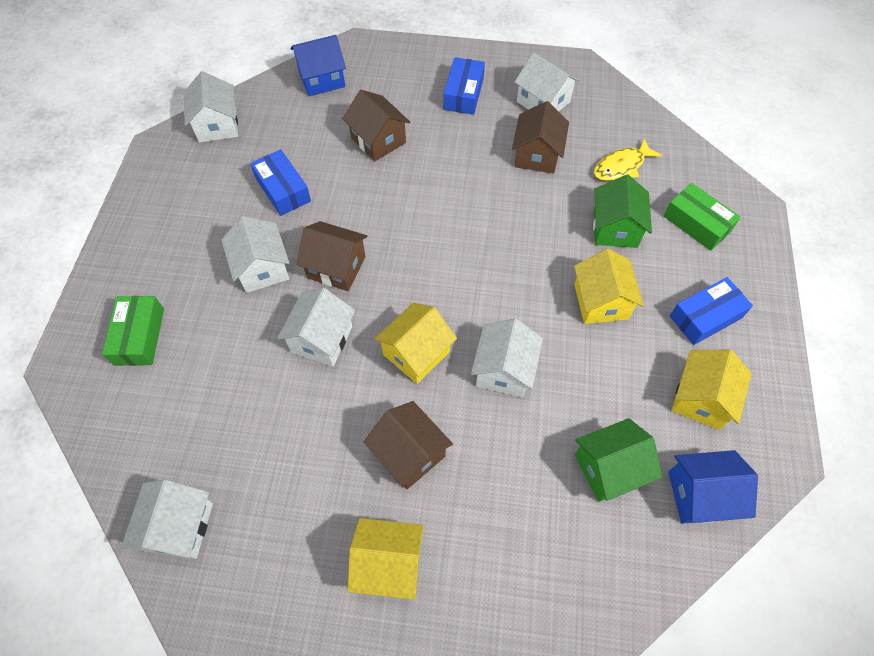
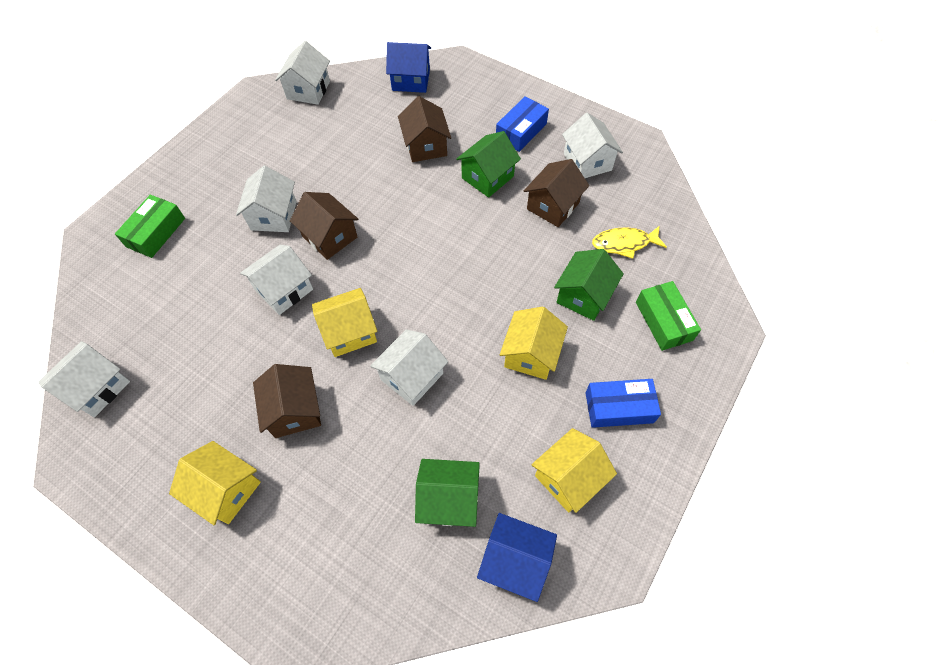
camera: 25 degrees right, 0 degrees up
blue box [250,149,311,216] -> none
none -> green house [456,131,521,198]

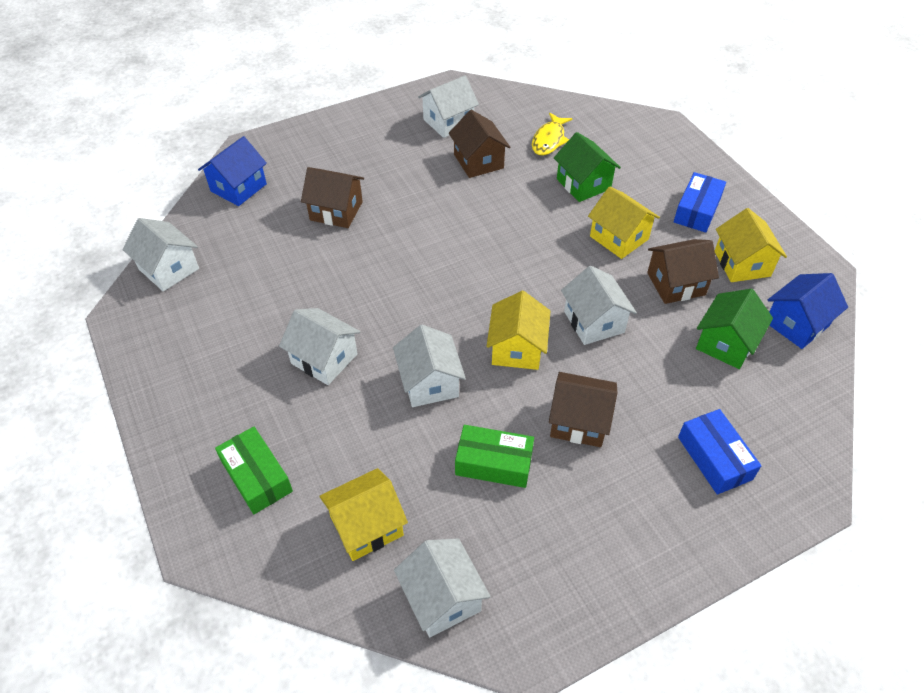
camera: 60 degrees left, 10 degrees down
yellow house [169,441,261,525] -> yellow house moved to [320,468,408,561]
brown house [290,192,358,260] -> brown house moved to [647,239,719,304]
green house [456,131,521,198] -> none
blue box [496,96,549,152] -> blue box moved to [678,409,761,495]
white house [562,113,623,178] -> white house turned 45 degrees counterclockwise [418,76,479,138]
green box [636,281,701,351] -> green box moved to [455,425,534,488]

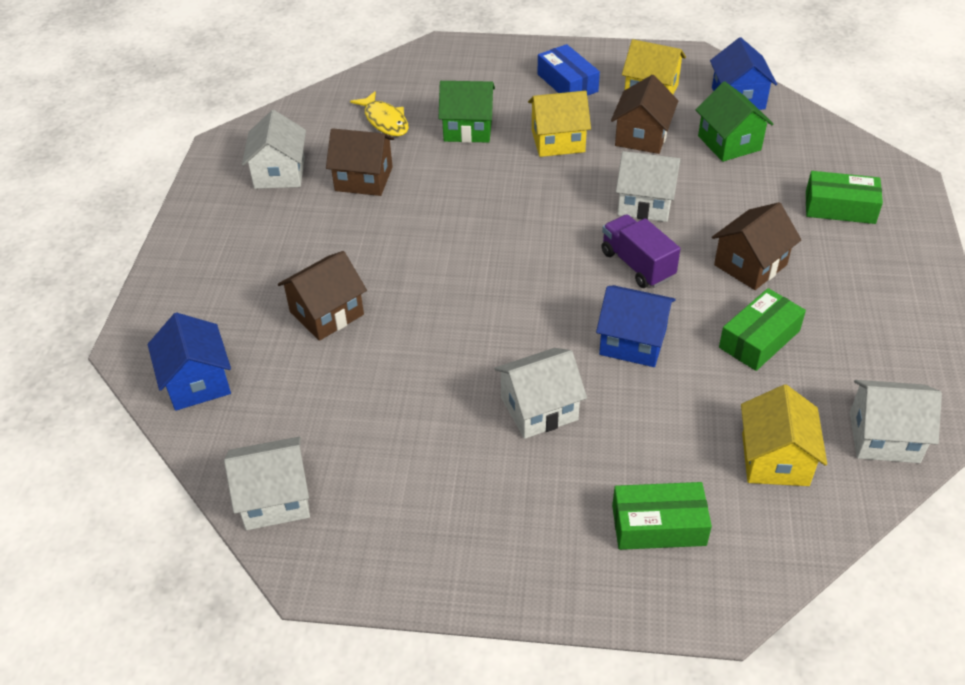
camera: 55 degrees left, 5 degrees down
white house [393,325,466,407] -> blue house [596,285,676,367]
yellow house [486,291,550,370] -> purple truck [602,214,680,288]
blue box [678,409,761,495] -> green box [806,171,883,224]

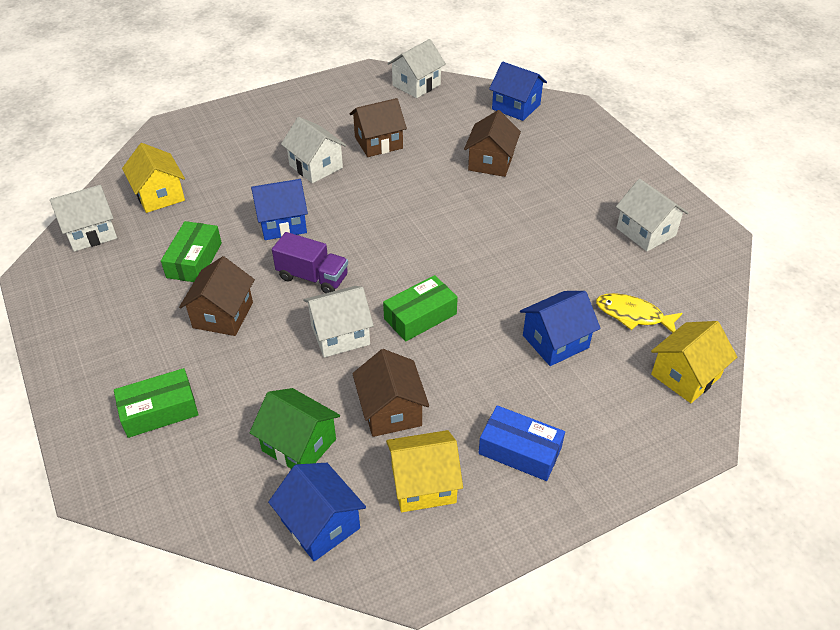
camera: 145 degrees right, 0 degrees up
brown house [326,128,394,196] -> brown house moved to [350,98,407,157]
green house [439,81,495,143] -> blue house [520,291,601,366]
white house [494,348,587,439] -> white house turned 75 degrees counterclockwise [281,117,346,183]
yellow house [528,91,591,157] -> yellow house moved to [651,321,737,403]
green box [612,482,712,550] -> green box moved to [383,275,458,342]

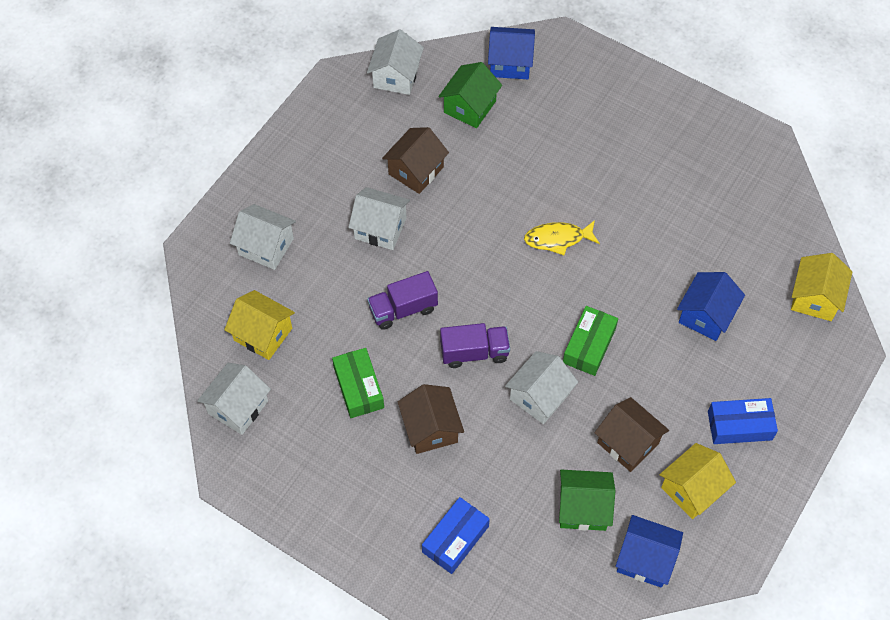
camera: 30 degrees left, 15 degrees up
green box [114,368,199,438] -> blue box [422,497,490,574]
blue house [251,179,308,240] -> purple truck [367,271,438,330]
brown house [464,110,521,177] -> none
yellow fish [596,293,683,333] -> yellow fish moved to [524,220,600,255]
white house [616,179,689,251] -> white house moved to [230,204,296,270]
none -> green house [438,62,502,128]

